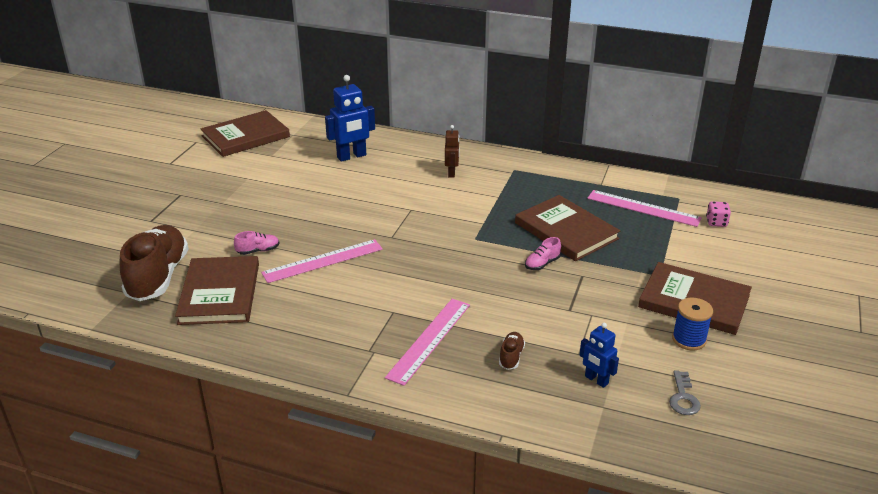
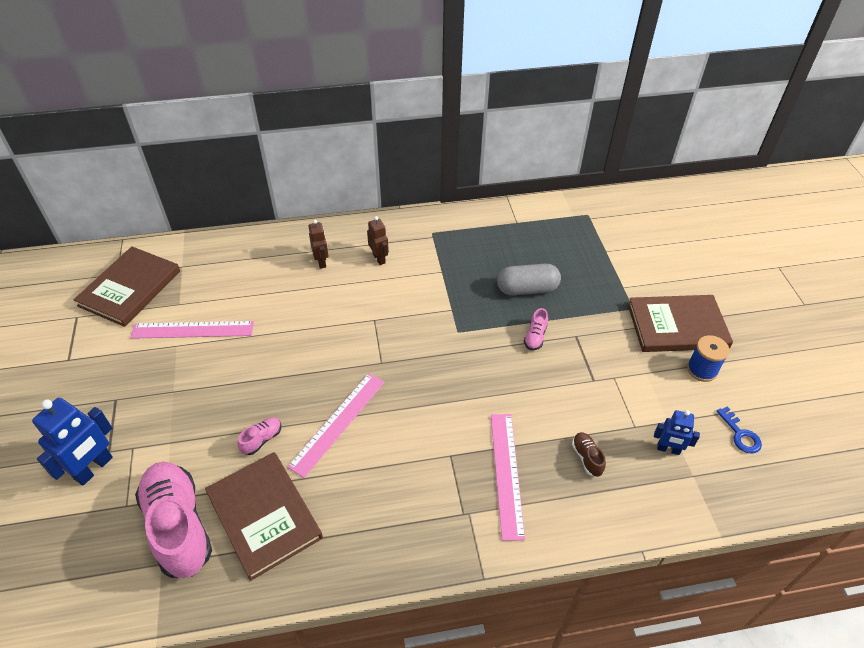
camera: 30 degrees left, 15 degrees up
brown shoe [120,225,189,301] -> pink shoe [135,462,212,578]
blue robot [325,75,375,162] -> blue robot moved to [32,397,113,486]
brown book [515,195,620,261] -> grey capsule [497,264,561,295]
pink ruler [587,190,702,227] -> pink ruler moved to [130,321,254,339]
grey key [669,371,701,415] -> blue key [716,406,762,453]
pink dice [706,201,731,227] -> none
none -> brown robot [309,220,329,269]

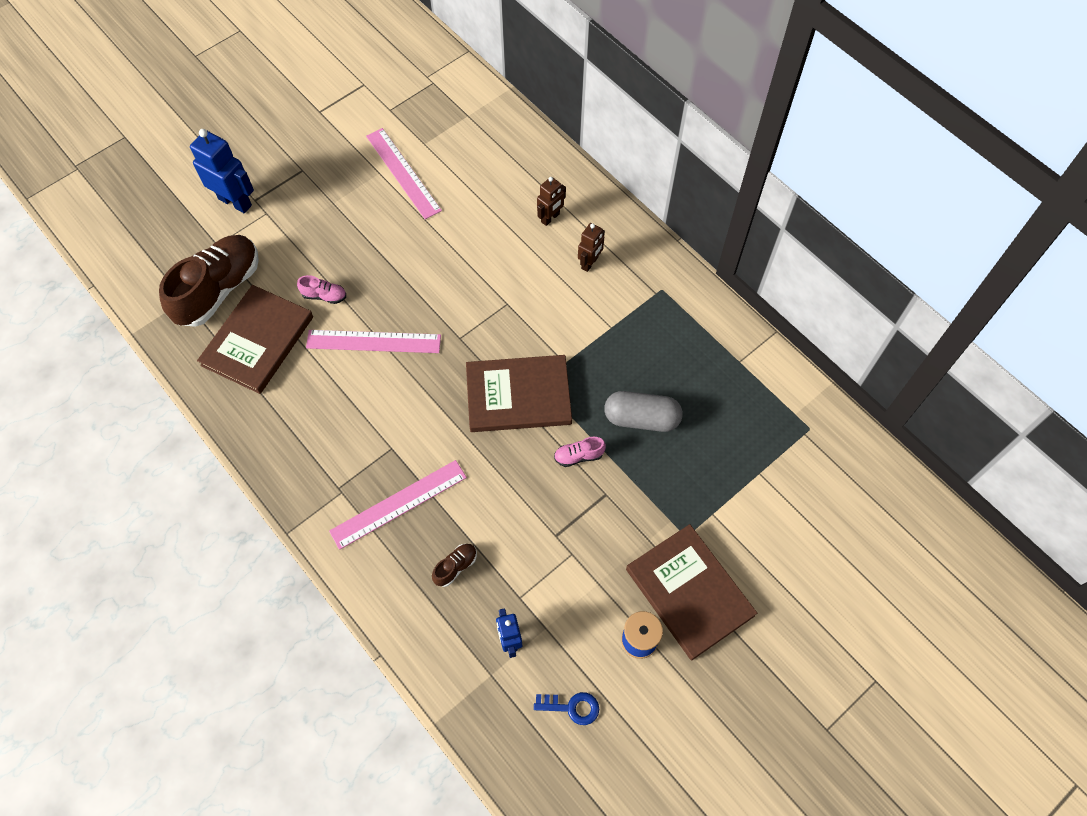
camera: 60 degrees right, 15 degrees up
blue robot [32,397,113,486] -> blue robot turned 150 degrees counterclockwise [190,129,254,213]
brown book [74,246,180,327] -> brown book moved to [466,355,572,432]
pink shoe [135,462,212,578] -> brown shoe [159,235,259,327]
grey capsule [497,264,561,295] -> grey capsule turned 45 degrees counterclockwise [604,391,683,432]
blue key [716,406,762,453] -> blue key turned 120 degrees counterclockwise [534,692,599,725]

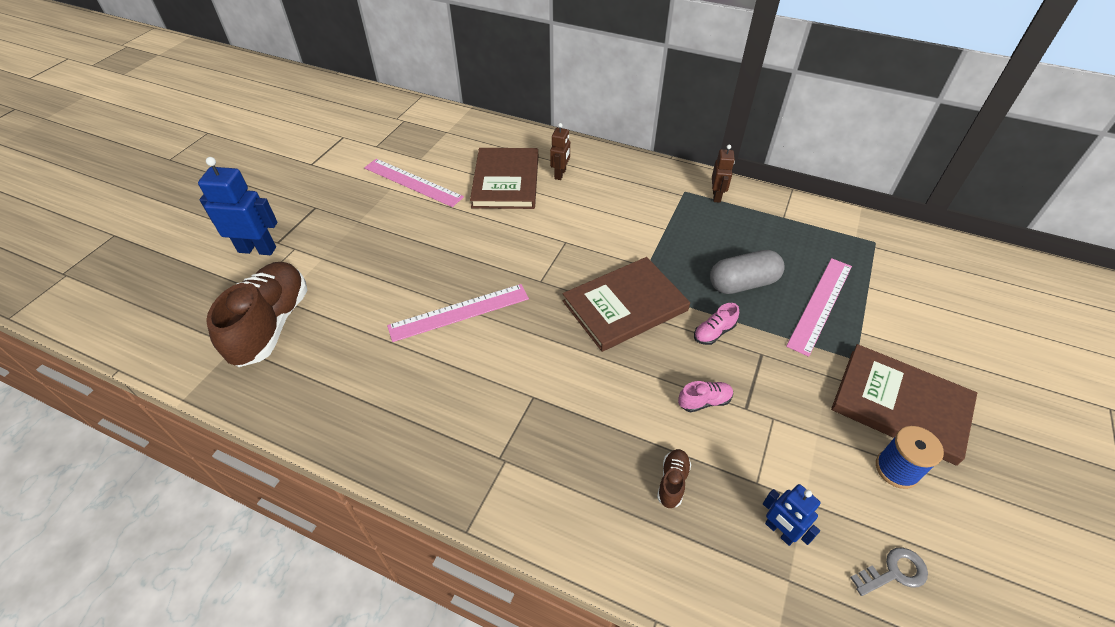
camera: 25 degrees left, 15 degrees down
brown book [197,285,313,394] -> brown book moved to [470,148,538,209]
pink shoe [297,275,346,304] -> pink shoe moved to [678,381,733,413]
pink ruler [329,460,467,550] -> pink ruler moved to [786,258,852,357]
blue key [534,692,599,725] -> grey key [850,548,928,596]
brown robot [578,223,605,272] -> brown robot moved to [712,145,735,203]

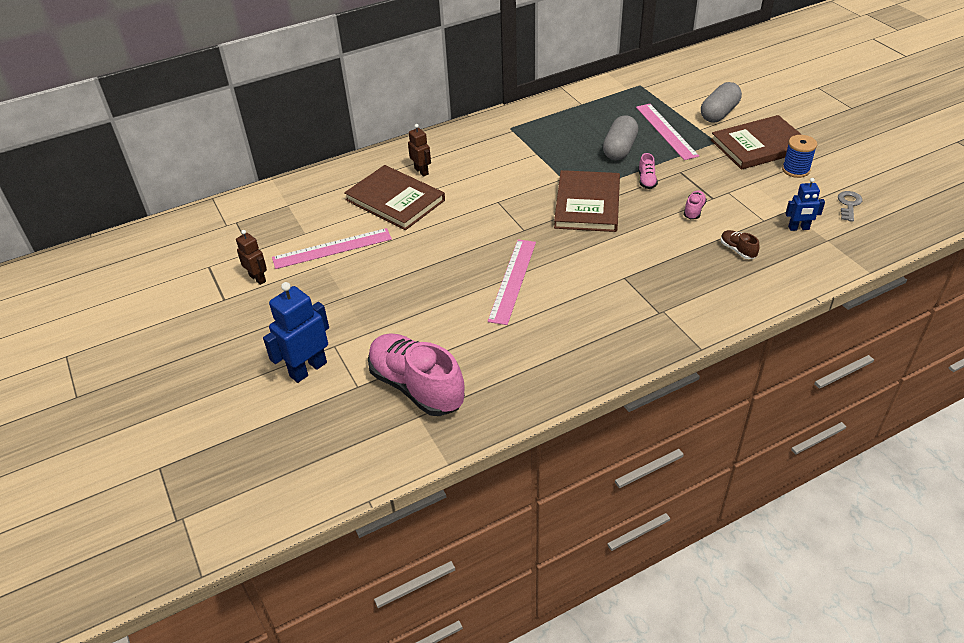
camera: 50 degrees left, 5 degrees down
brown shoe [206,262,307,367] -> pink shoe [368,333,465,416]
brown robot [712,145,735,203] -> brown robot moved to [236,230,267,285]
none -> grey capsule [701,82,742,123]

